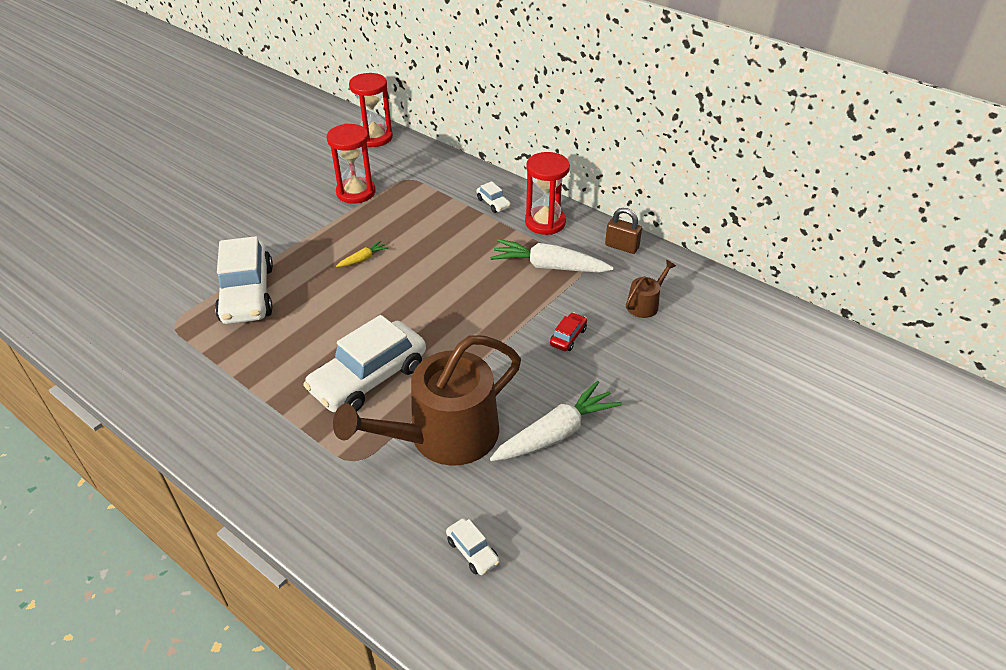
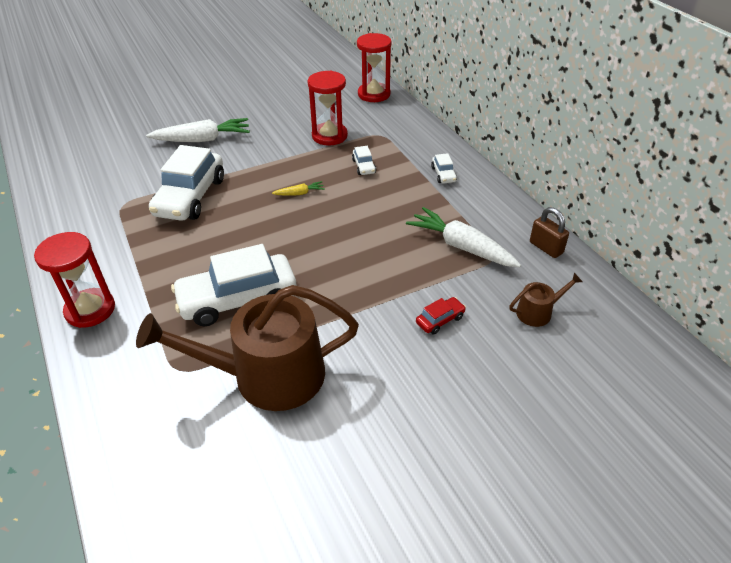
camera: 25 degrees right, 0 degrees up
white car [446,518,500,575] -> white car moved to [352,146,376,175]
white carrot [490,381,622,461] -> white carrot moved to [146,118,250,142]
red hourglass [525,152,570,235] -> red hourglass moved to [34,232,115,328]

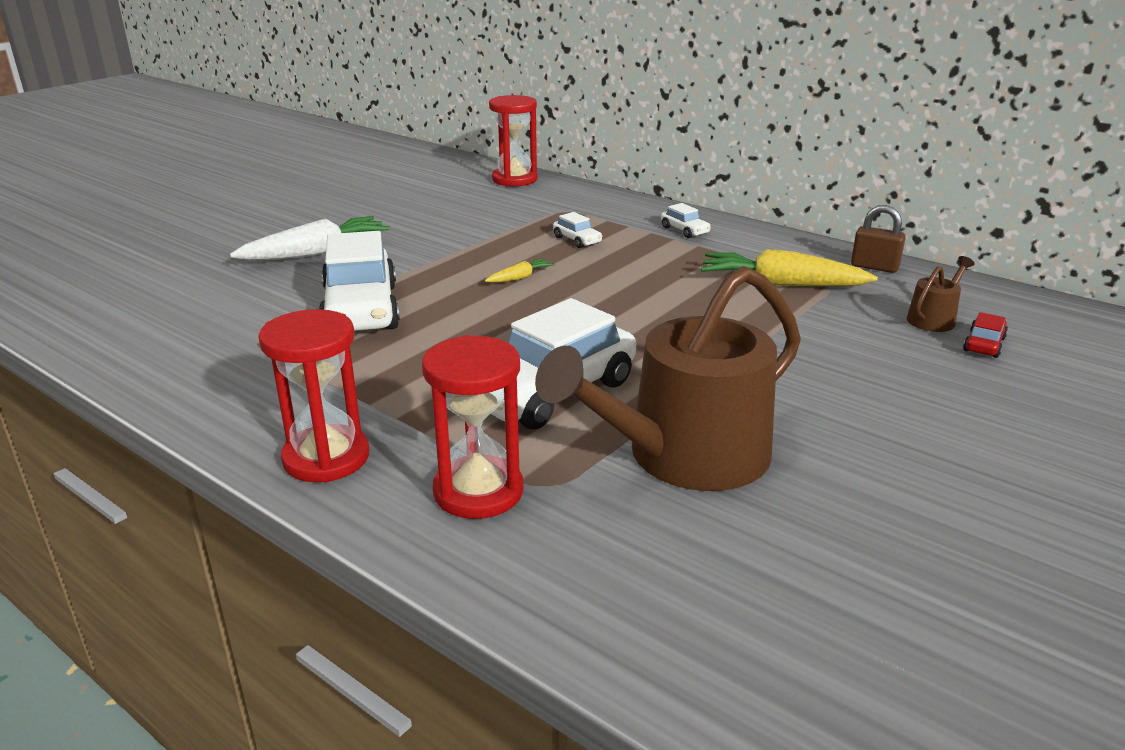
camera: 25 degrees left, 15 degrees down
red hourglass [308,71,348,146] -> red hourglass moved to [422,335,524,519]
white carrot [406,207,521,267] -> yellow carrot [701,249,878,286]
red car [416,297,466,335] -> red car moved to [963,312,1008,358]

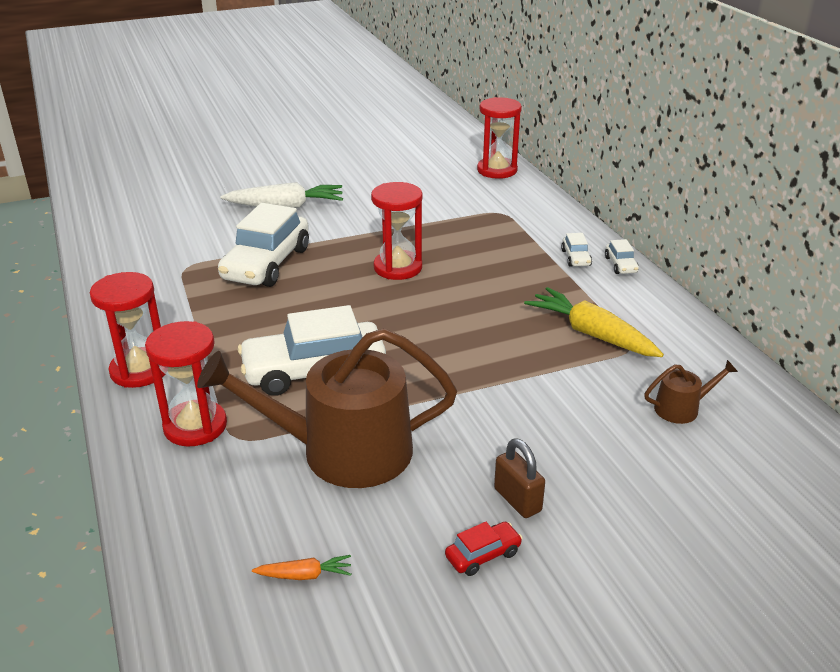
camera: 30 degrees right, 5 degrees up
yellow carrot [485,258,554,283] -> red hourglass [371,182,422,280]
white car [553,212,602,248] -> white car moved to [605,239,639,274]
brown padlock [851,205,906,273] -> brown padlock moved to [494,438,545,518]
red car [963,312,1008,358] -> red car moved to [445,522,523,576]
none -> orange carrot [252,555,351,580]

